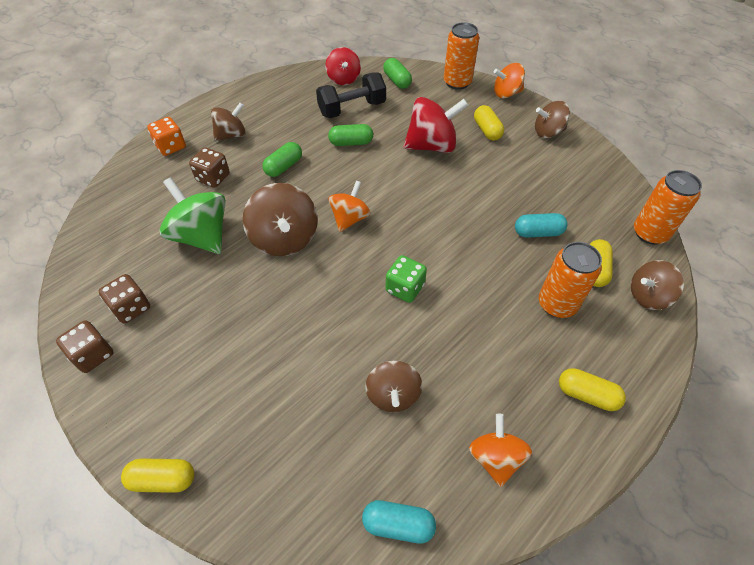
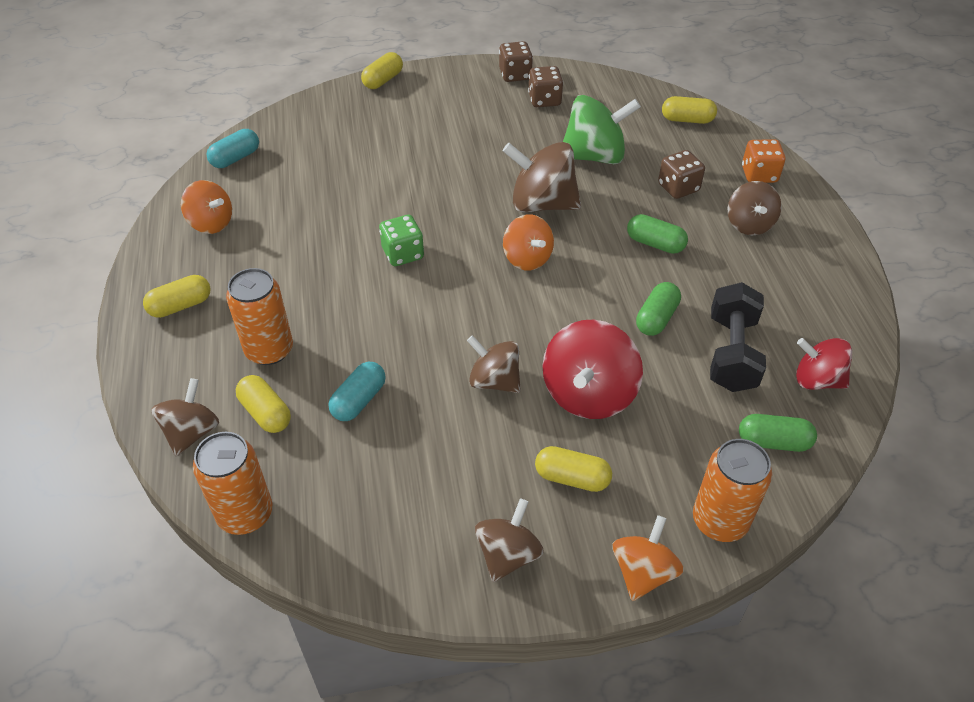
camera: 125 degrees right, 5 degrees down
green capsule [262,142,302,177] -> green capsule turned 45 degrees counterclockwise [627,214,688,254]
brown spinning top [365,360,422,412] -> brown spinning top moved to [467,335,521,393]
none -> yellow capsule [662,96,717,124]

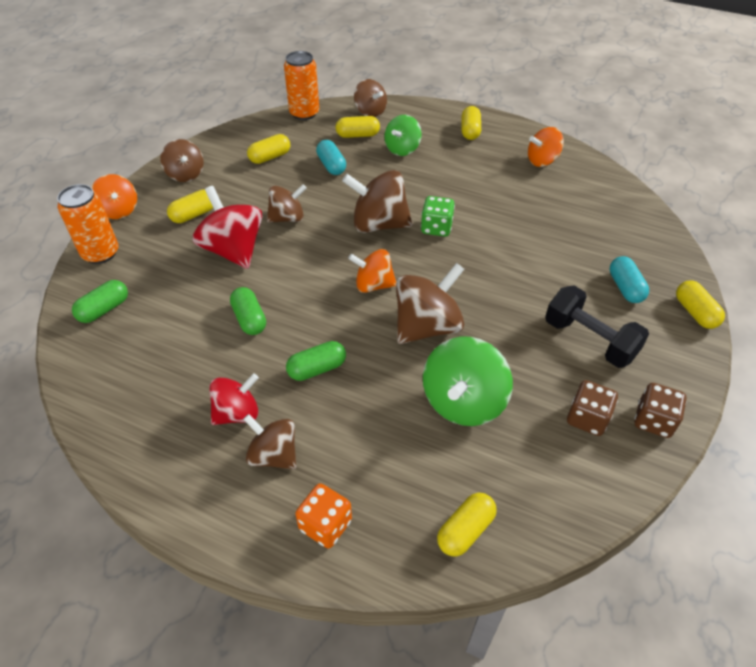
camera: 125 degrees right, 0 degrees up
turquoise capsule [207,129,259,168] -> turquoise capsule moved to [609,256,649,303]
orange can [226,268,293,365] -> green spinning top [385,115,422,156]
brown dice [658,150,705,199] -> none
black dumbbell [710,282,766,392] -> black dumbbell moved to [545,285,649,368]
red spinning top [796,338,852,390] -> red spinning top moved to [209,373,259,425]
none -> yellow capsule [247,134,290,164]
none -> brown spinning top [342,170,413,233]

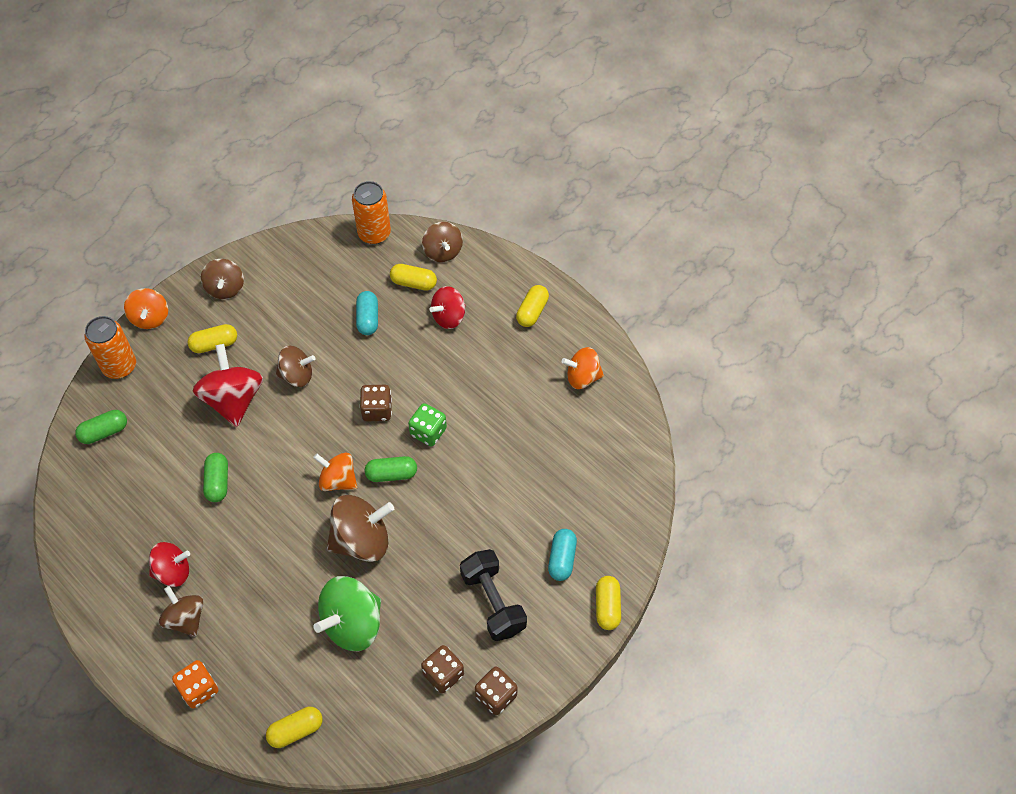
camera: 20 degrees right, 10 degrees up
yellow capsule [247,134,290,164] -> none
green capsule [286,341,346,381] -> green capsule moved to [365,456,417,482]
brown spinning top [342,170,413,233] -> brown dice [360,385,392,421]
green spinning top [385,115,422,156] -> red spinning top [429,286,466,329]

